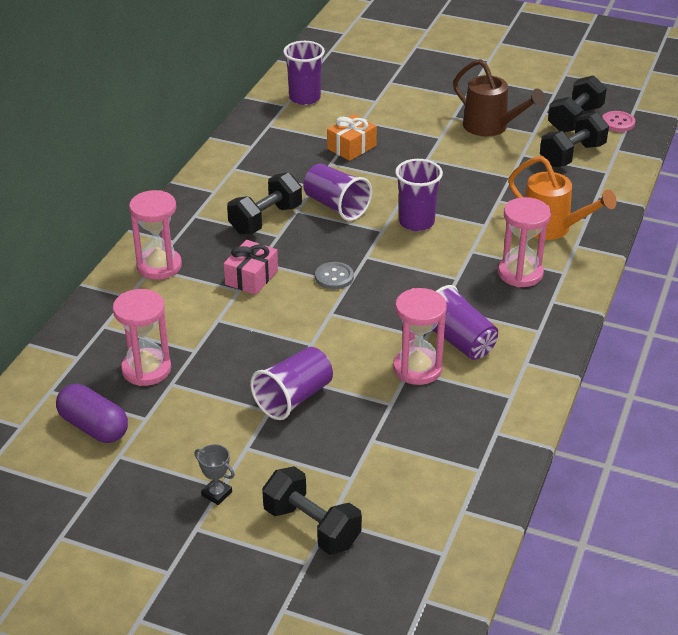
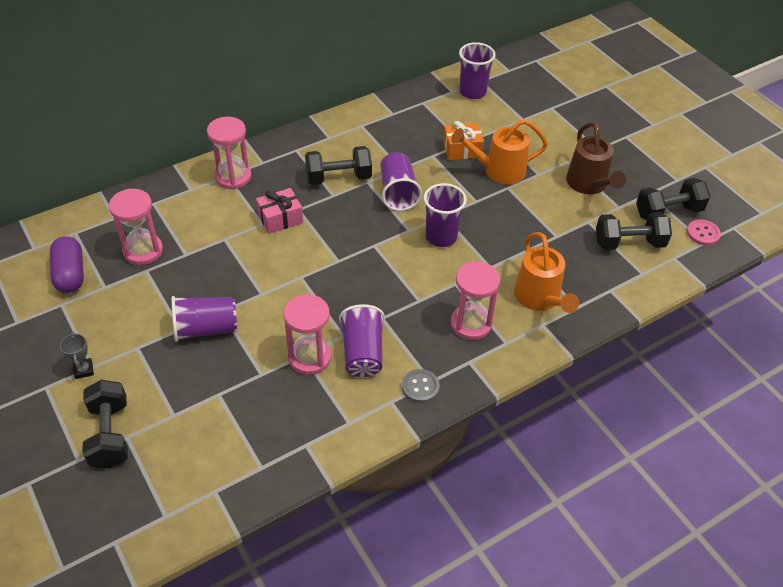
camera: 35 degrees right, 10 degrees up
grey button [315,262,354,289] -> grey button moved to [402,369,440,403]
none -> orange watering can [451,119,548,184]

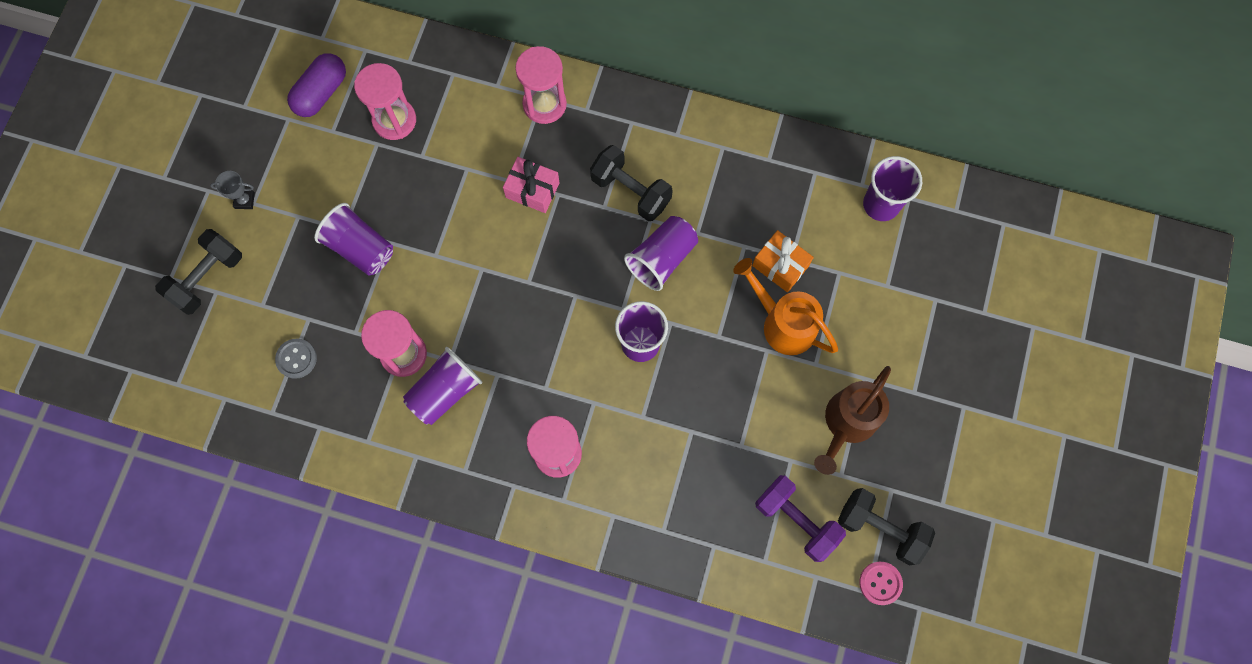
camera: 50 degrees right, 25 degrees up
grey trophy [60,332,94,379] -> grey trophy turned 60 degrees clockwise [210,171,255,209]
grey button [402,369,440,403] -> grey button moved to [275,338,317,379]
orange watering can [514,232,579,313] -> none
black dumbbell [596,212,672,250] -> purple dumbbell [755,475,846,562]

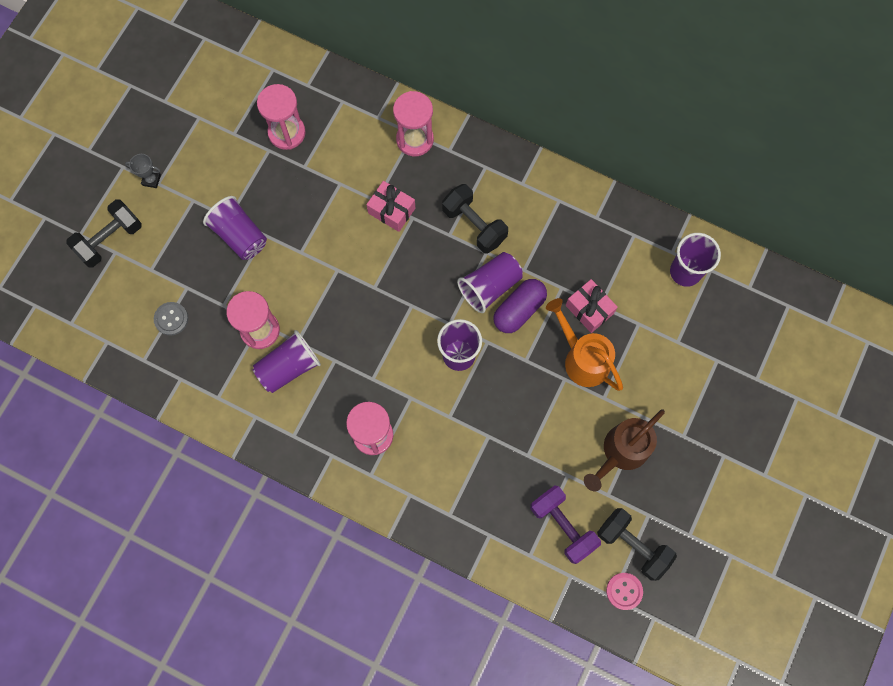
camera: 10 degrees right, 0 degrees up
purple capsule [287,53,346,117] -> purple capsule moved to [493,279,547,333]
orange gift [752,230,814,292] -> pink gift [566,279,618,333]

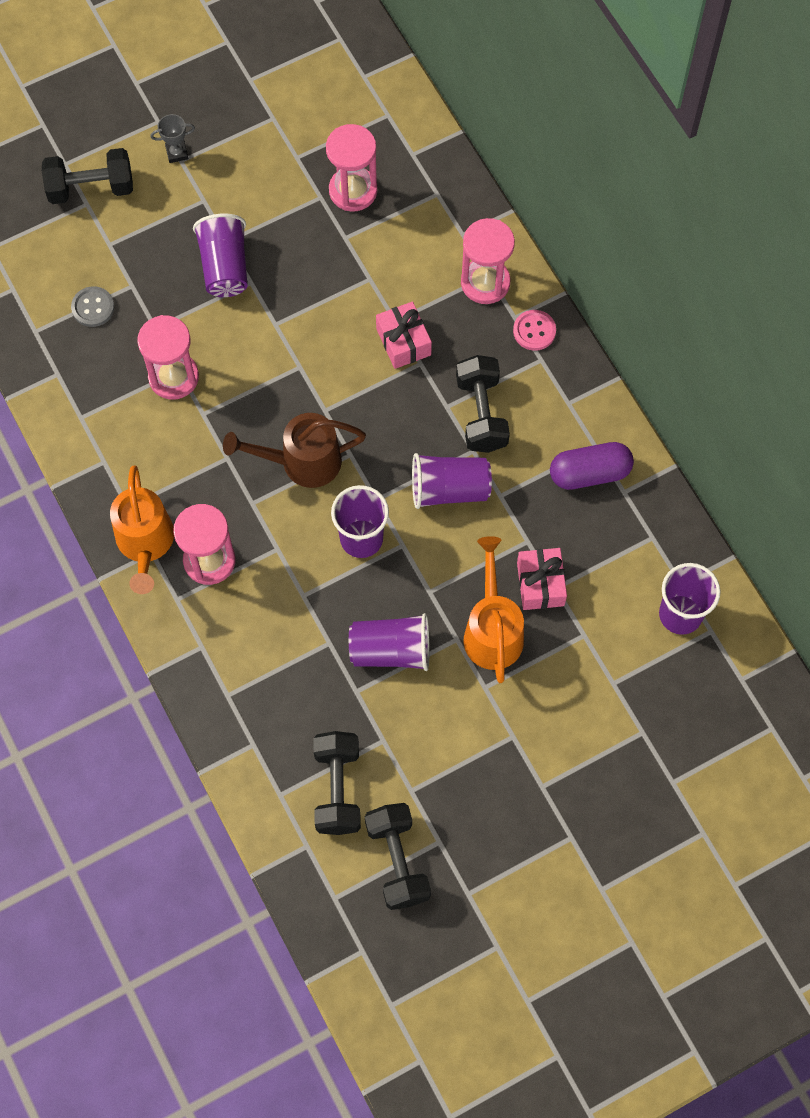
camera: 35 degrees right, 5 degrees down
grey trophy [125,154,161,188] -> grey trophy turned 60 degrees counterclockwise [150,114,195,163]
purple cup [253,330,321,393] -> purple cup moved to [349,613,429,671]
purple capsule [493,279,547,333] -> purple capsule moved to [550,442,634,490]
purple dumbbell [530,486,601,564] -> black dumbbell [313,731,361,835]
brown watering can [584,409,665,491] -> brown watering can moved to [223,413,366,488]
pink button [606,573,643,610] -> pink button moved to [513,310,556,351]
none -> orange watering can [110,465,174,594]

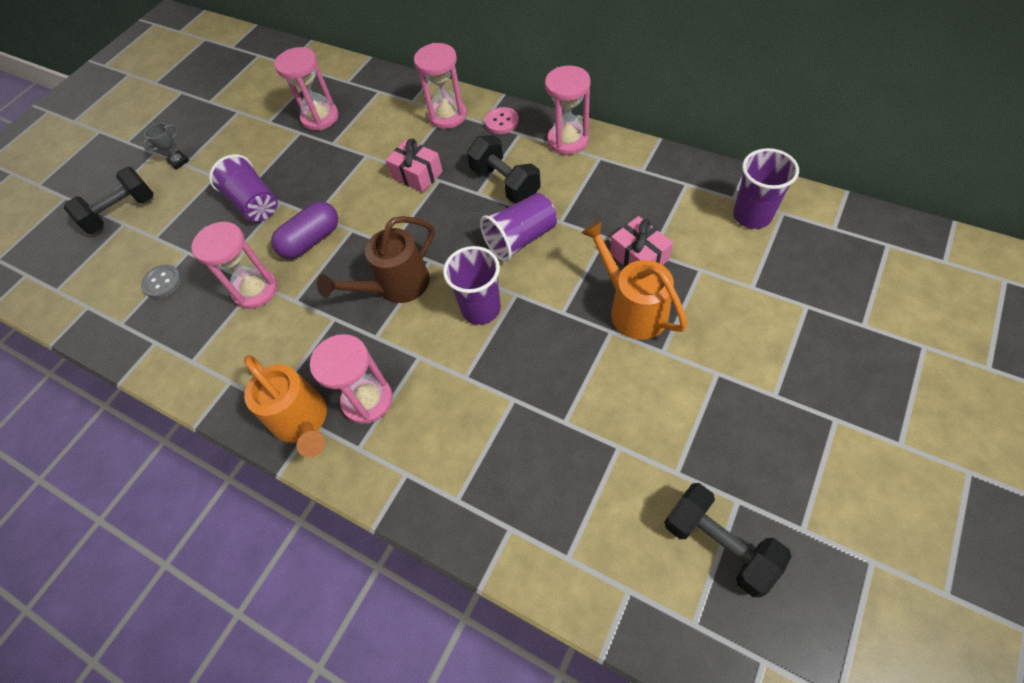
camera: 25 degrees left, 10 degrees down
black dumbbell [313,731,361,835] -> none
purple cup [349,613,429,671] -> none
purple capsule [550,442,634,490] -> purple capsule moved to [271,201,338,259]
none -> pink hourglass [545,65,591,155]

